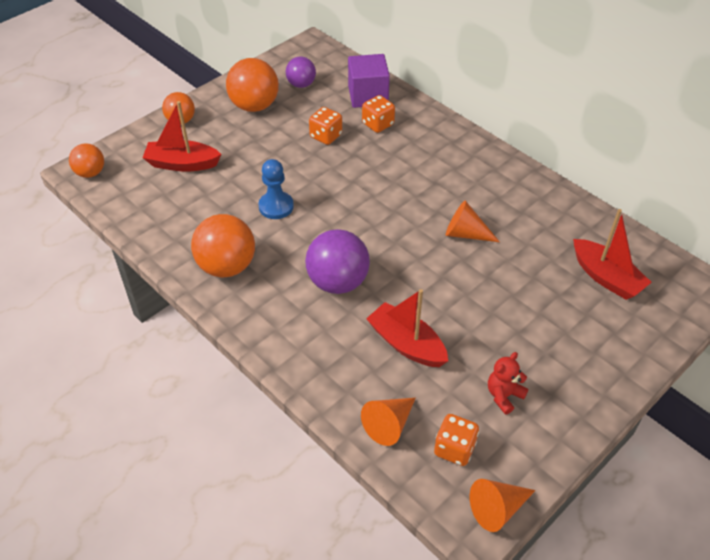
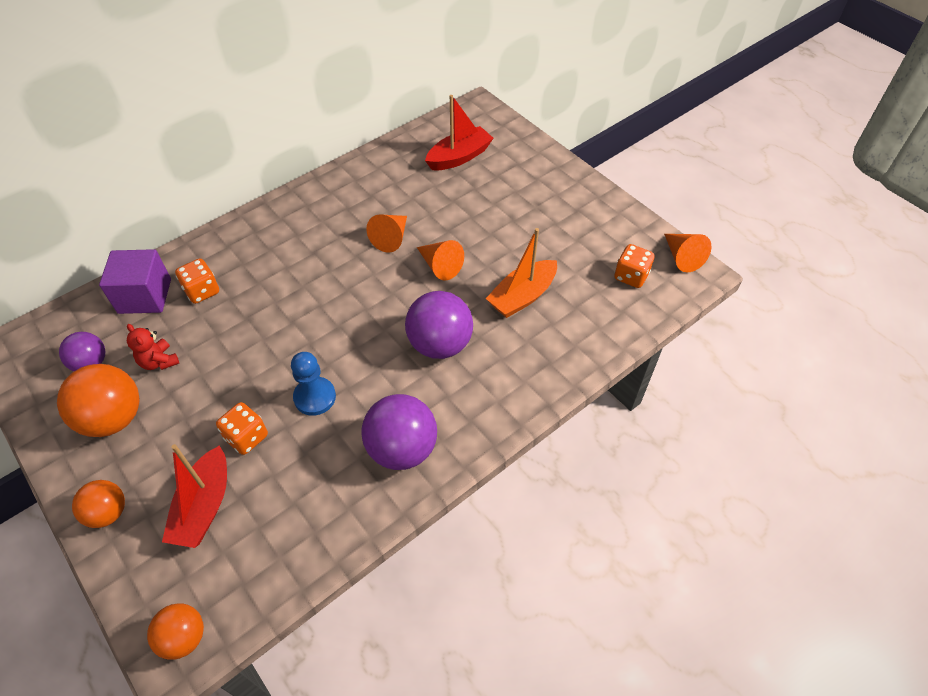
camera: 85 degrees left, 5 degrees up
orange ball [191,214,255,277] -> purple ball [361,394,437,470]
orange dice [309,107,342,145] -> orange dice moved to [216,402,268,455]
orange cone [361,398,415,446] -> orange cone moved to [417,240,464,281]
red boat [366,289,448,367] -> orange boat [486,228,557,318]
red teddy bear [488,352,528,415] -> red teddy bear moved to [127,324,179,370]

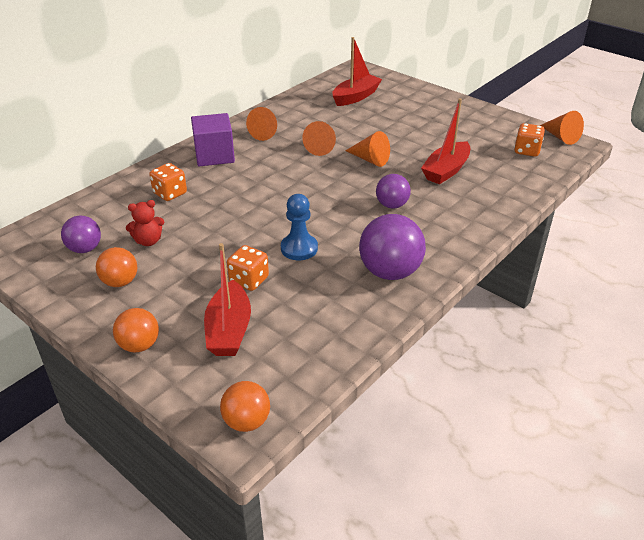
camera: 10 degrees left, 15 degrees down
orange ball [57,364,139,437] -> orange ball [96,247,137,287], size x0.60
purple cube [99,249,171,314] -> purple cube moved to [191,113,235,166]
red teddy bear [127,324,179,370] -> red teddy bear turned 60 degrees counterclockwise [126,200,164,246]
purple ball [405,291,473,359] -> purple ball [376,174,411,208], size x0.60
orange boat [486,228,557,318] -> red boat [421,98,470,184]
none -> orange cone [246,107,277,141]

